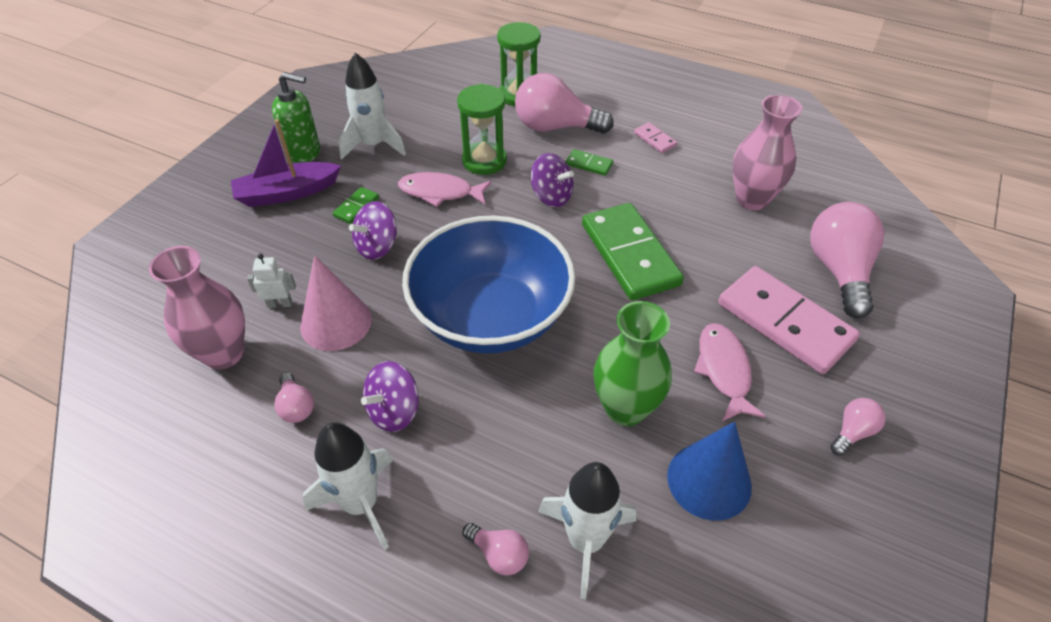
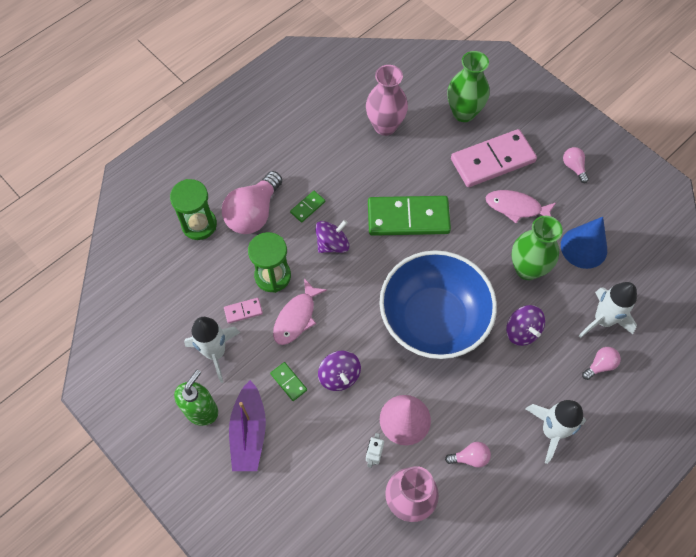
camera: 70 degrees left, 15 degrees up
purple spinning top [361,361,419,432] -> purple spinning top moved to [506,305,545,346]
pink domino [634,122,677,153] -> pink domino moved to [224,298,263,324]
pink light bulb [810,202,884,318] -> green vase [447,51,490,122]

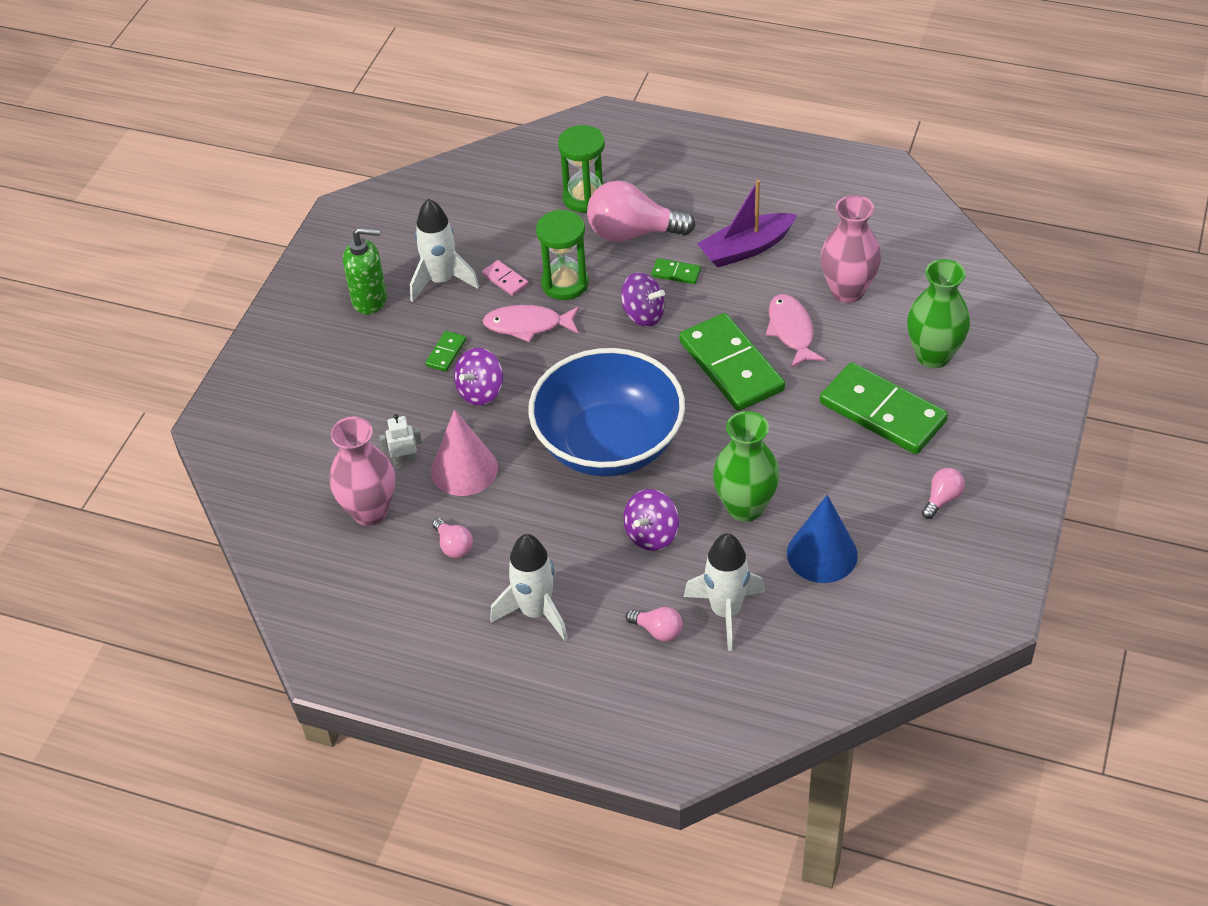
camera: 65 degrees right, 15 degrees down
purple boat [229,380,266,471] -> purple boat moved to [697,180,797,268]
pink domino [451,129,537,187] -> green domino [820,362,948,454]
pink fish [486,190,556,223] -> pink fish moved to [766,294,826,368]

